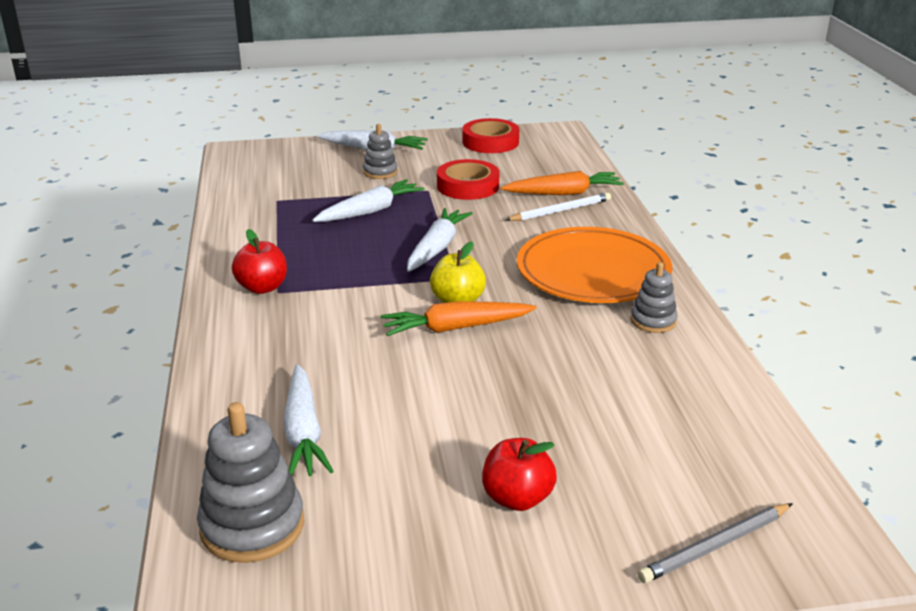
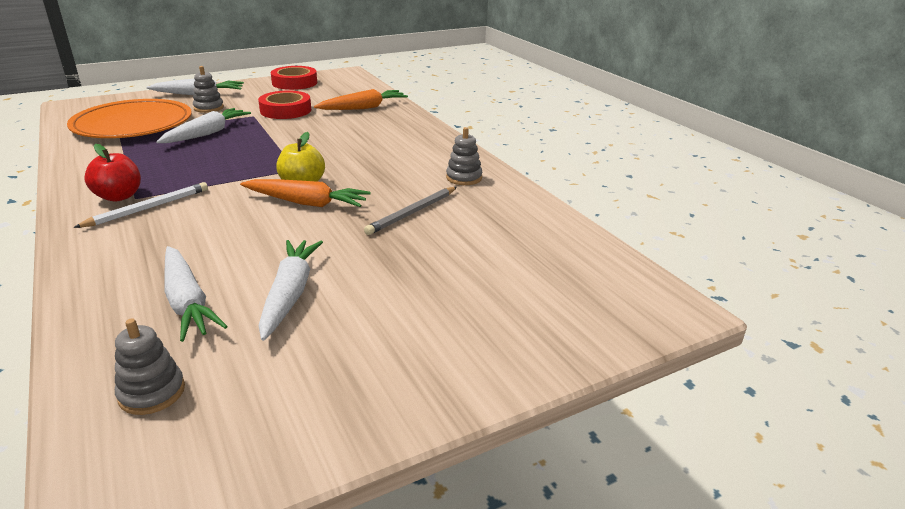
camera: 20 degrees left, 0 degrees up
grey stacking toy [197,402,304,563] -> grey stacking toy [115,318,185,415], size x0.59
orange carrot [381,301,536,336] -> orange carrot turned 135 degrees counterclockwise [240,179,371,207]
white carrot [407,208,473,272] -> white carrot moved to [259,240,323,341]
red apple [482,438,557,511] -> none
white pencil [506,192,611,221] -> white pencil moved to [73,182,208,228]
orange plate [517,227,672,303] -> orange plate moved to [67,99,192,138]
grey pencil [638,503,793,583] -> grey pencil moved to [364,187,457,235]

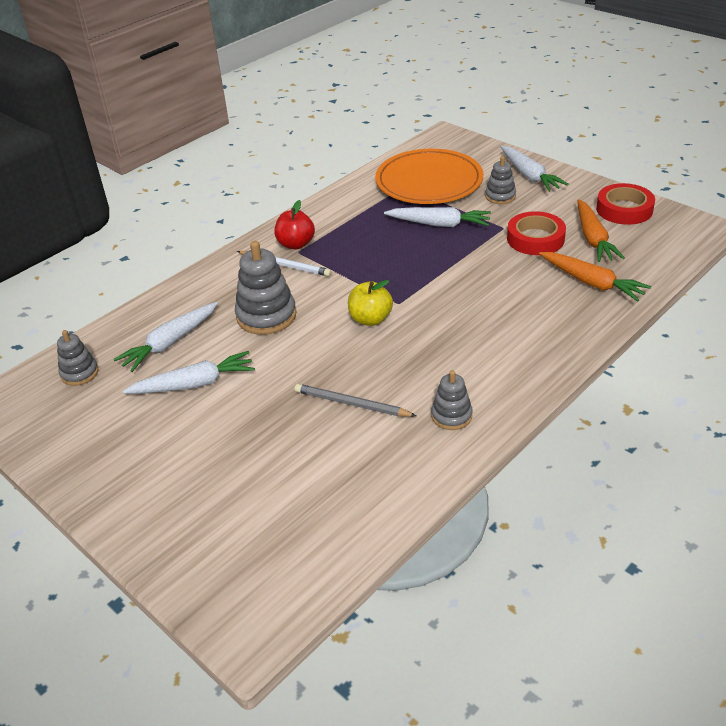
camera: 75 degrees right, 10 degrees up
orange carrot [240,179,371,207] -> orange carrot moved to [577,199,625,262]
none -> grey stacking toy [235,241,296,335]

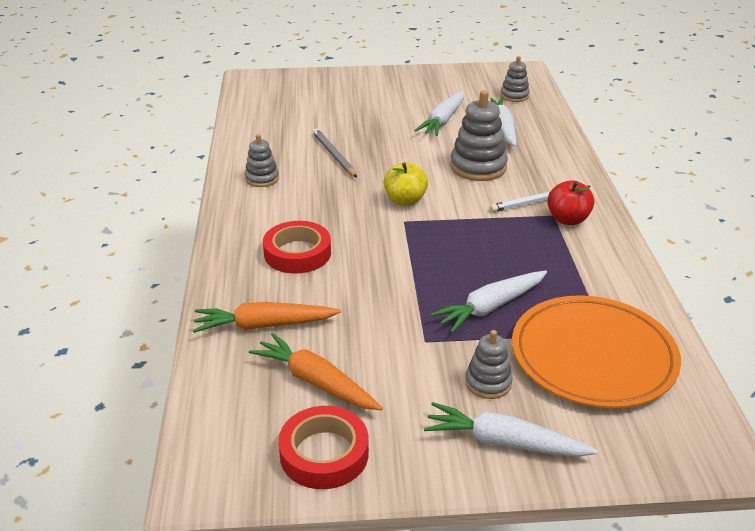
camera: 130 degrees right, 5 degrees down
grey pencil [295,384,416,417] -> grey pencil turned 90 degrees counterclockwise [313,128,357,177]
red tape [507,211,566,255] -> red tape moved to [263,221,331,274]

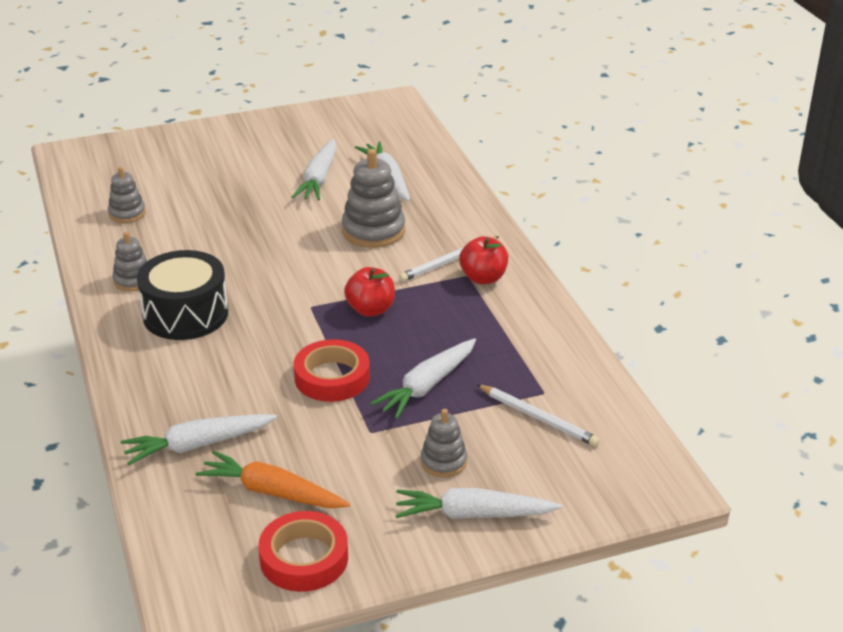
camera: 15 degrees left, 0 degrees up
orange carrot [193,302,341,333] -> white carrot [121,414,277,465]
red tape [263,221,331,274] -> red tape moved to [294,339,370,402]
grey pencil [313,128,357,177] -> none
yellow apple [383,162,428,206] -> none
grey stacking toy [500,56,530,102] -> grey stacking toy moved to [108,167,146,223]
orange plate [512,295,681,408] -> white pencil [476,384,600,446]
none -> black drum [137,250,228,340]
none -> red apple [344,267,395,317]

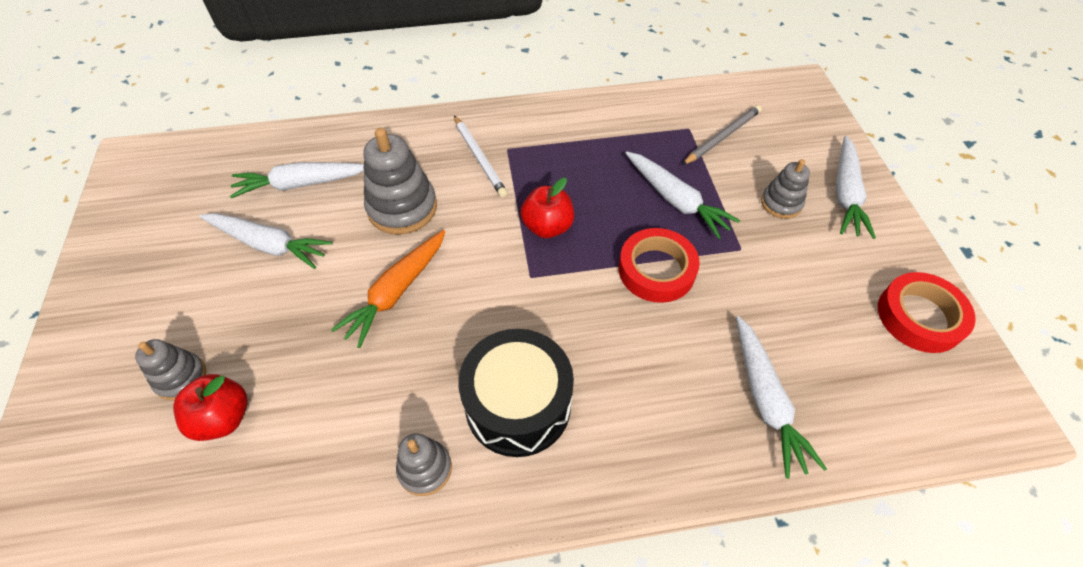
camera: 80 degrees left, 20 degrees up
grey stacking toy [108,167,146,223] -> grey stacking toy moved to [135,339,206,401]
orange carrot [196,451,350,508] -> orange carrot moved to [331,230,446,348]
red apple [459,236,508,284] -> red apple moved to [173,374,248,441]
white pencil [476,384,600,446] -> grey pencil [682,105,762,165]

